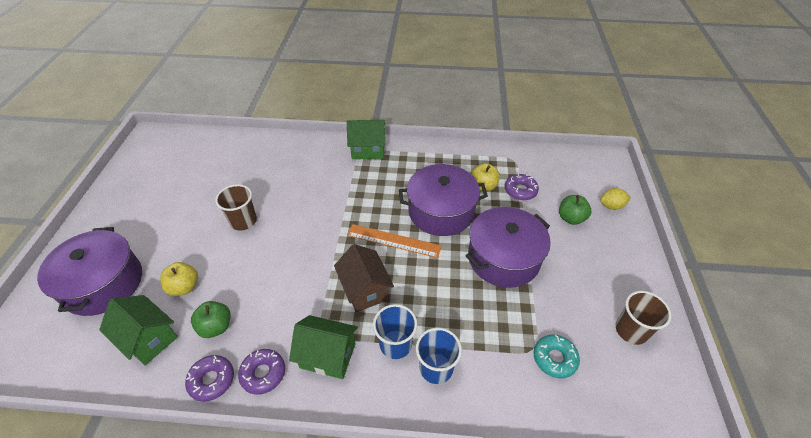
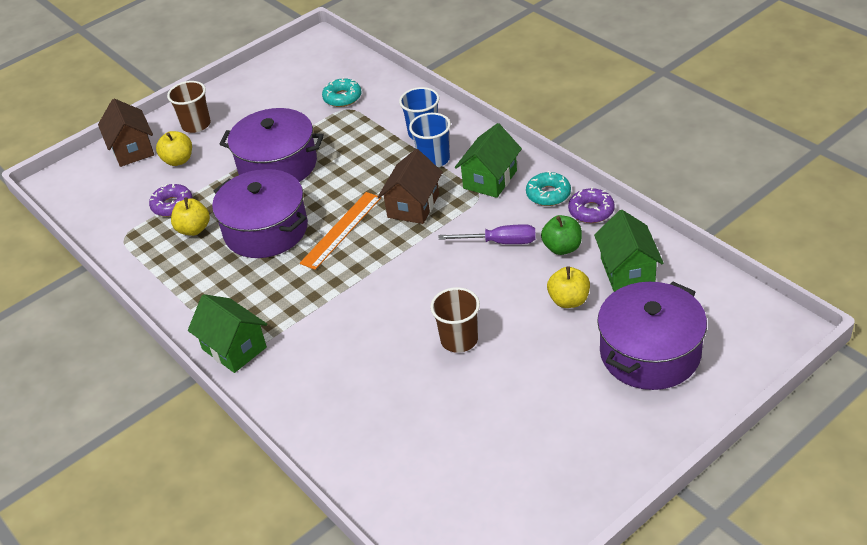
camera: 130 degrees left, 5 degrees down
purple donut [238,349,285,394] -> turquoise donut [526,171,571,206]
green house [289,315,358,379] -> green house turned 60 degrees clockwise [455,123,522,198]
orange ruler [347,224,442,258] -> orange ruler turned 60 degrees clockwise [300,192,381,270]
green apple [559,195,591,225] -> yellow apple [156,131,192,166]
yellow lemon [600,188,631,210] -> brown house [98,99,154,167]
brown cup [616,291,672,345] -> brown cup moved to [167,81,211,133]
none -> purple screwdriver [438,224,536,244]

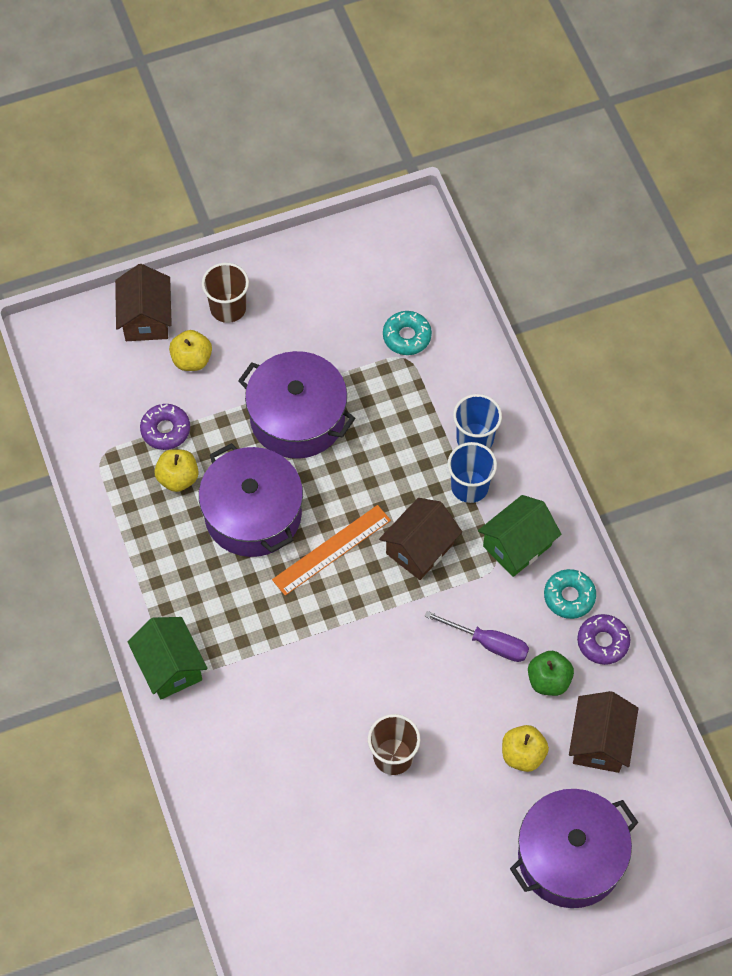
camera: 15 degrees right, 20 degrees up
green house [594,210,664,292] -> brown house [569,691,638,773]

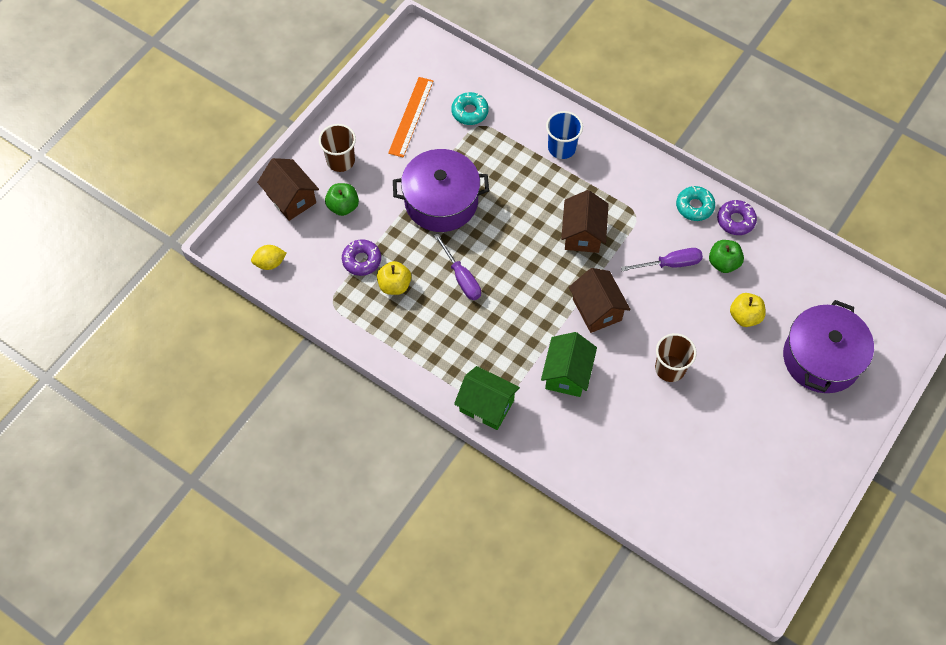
camera: 35 degrees left, 0 degrees up
yellow apple [169,330,212,371] -> green apple [325,183,359,216]
purple pot [199,443,303,557] -> purple screwdriver [434,233,481,300]
orange ruler [272,505,391,596] -> orange ruler moved to [388,77,433,157]
blue cup [447,442,497,503] -> none
green house [478,495,561,577] -> green house moved to [541,332,597,397]
brown house [569,691,638,773] -> brown house moved to [569,268,631,333]
none -> yellow lemon [251,245,287,270]

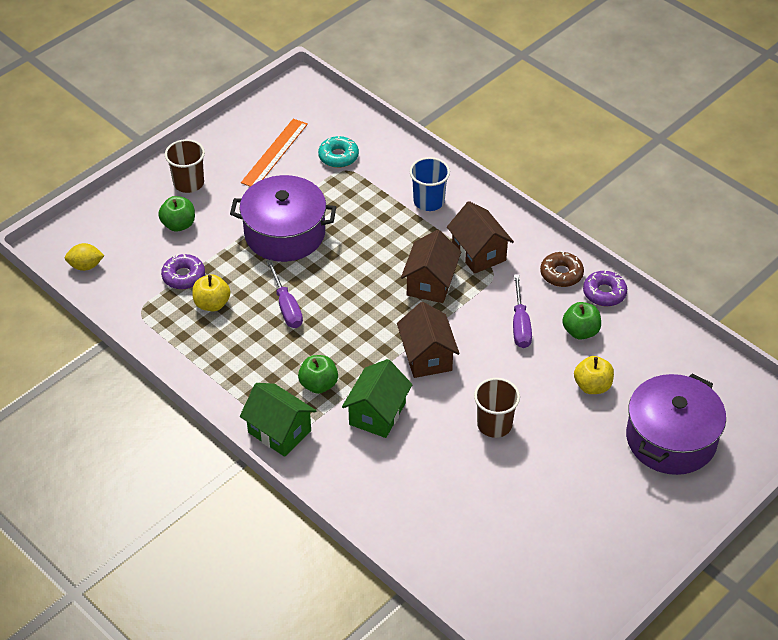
camera: 10 degrees right, 15 degrees down
brown house [257,158,319,221] -> brown house moved to [447,201,514,274]
purple screwdriver [621,248,703,271] -> purple screwdriver turned 90 degrees clockwise [513,275,532,348]
turquoise donut [676,186,715,221] -> brown donut [540,251,584,287]
none -> green apple [298,355,338,394]

